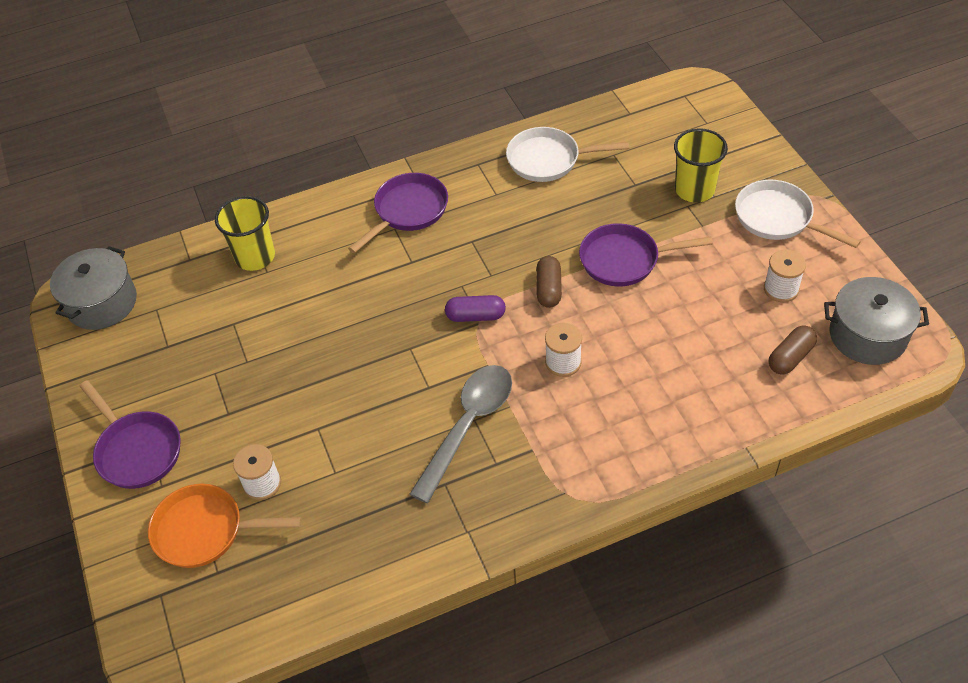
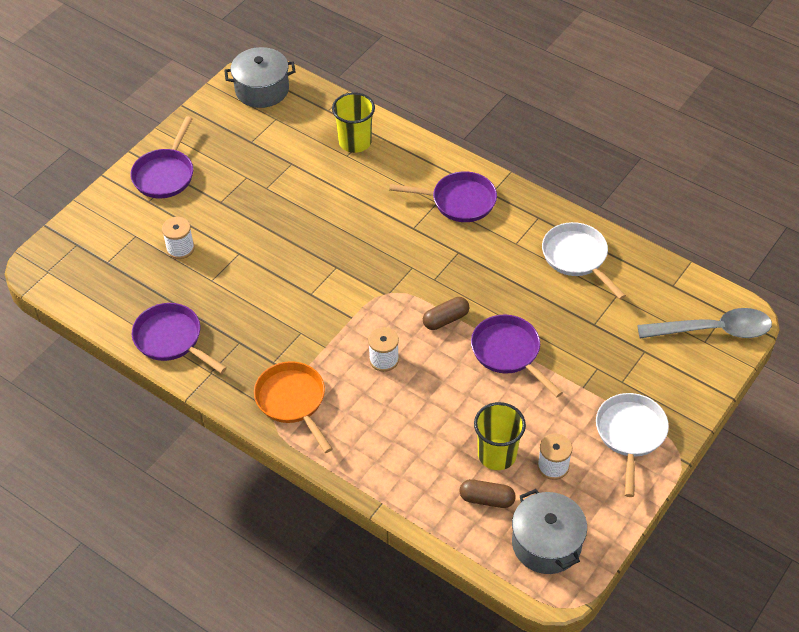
camera: 55 degrees right, 0 degrees up
orange pan [148,484,302,568] -> orange pan moved to [254,361,332,453]
grey spoon [410,365,512,503] -> grey spoon moved to [637,308,772,338]
purple capsule [445,295,506,322] -> none
yellow cup [674,128,728,203] -> yellow cup moved to [474,402,526,470]
none -> purple pan [132,303,227,374]

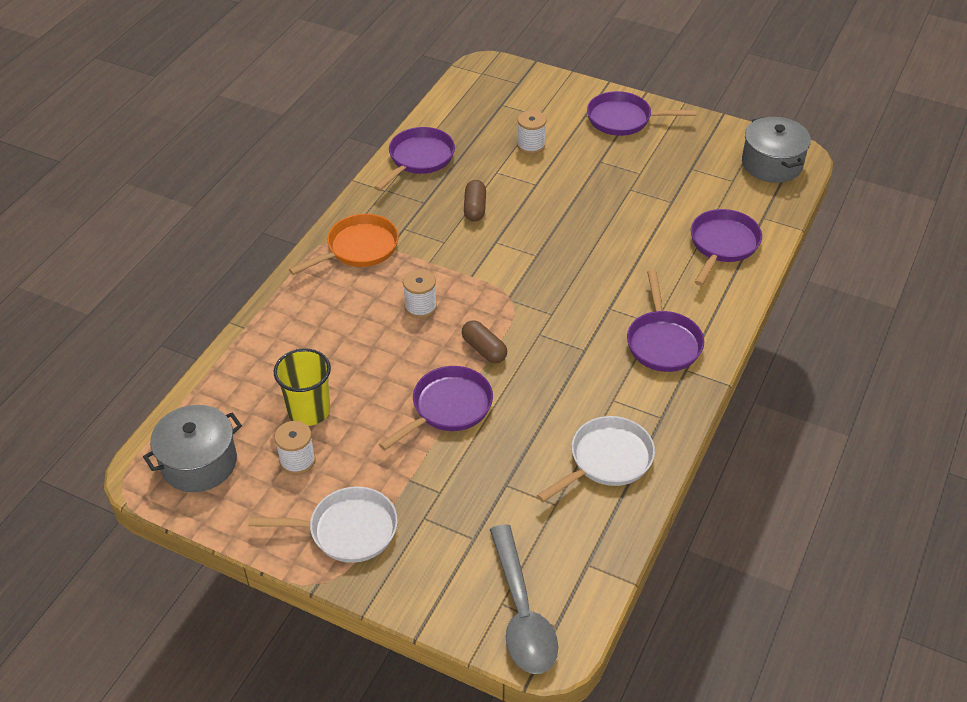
camera: 80 degrees right, 5 degrees down
yellow cup [332,92,375,153] -> purple pan [691,209,762,286]
brown capsule [460,479,516,508] -> brown capsule moved to [464,180,486,222]

